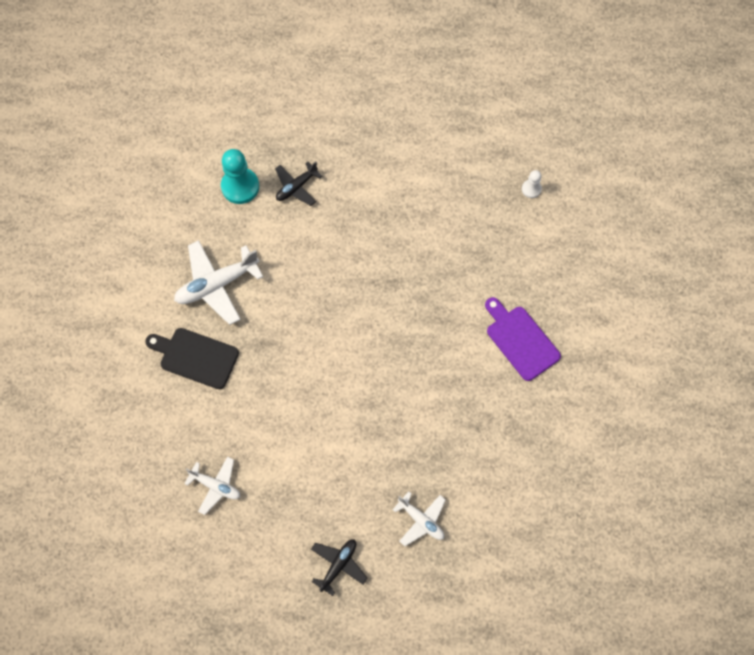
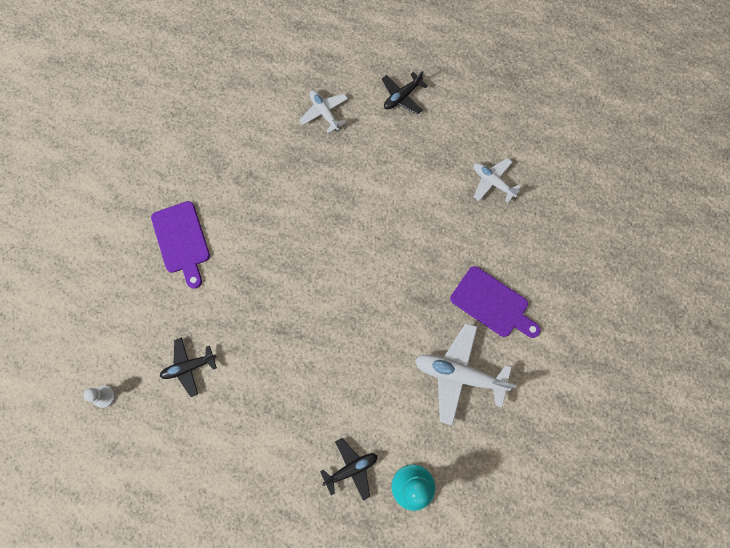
camera: 165 degrees left, 5 degrees up
black cutting board [145,328,239,389] -> purple cutting board [450,266,541,338]
white plane [174,240,263,325] -> white plane turned 150 degrees counterclockwise [415,323,517,426]
none -> black plane [160,337,217,397]

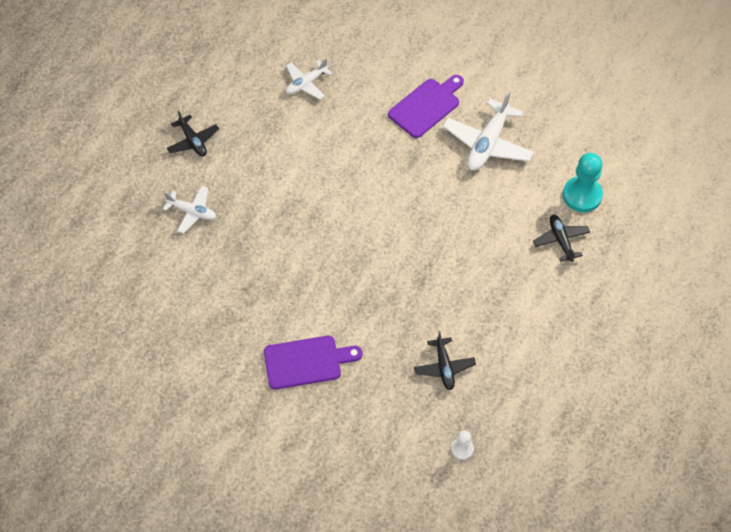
camera: 80 degrees left, 15 degrees down
white plane [299,90,348,133] -> white plane turned 135 degrees counterclockwise [163,186,216,234]

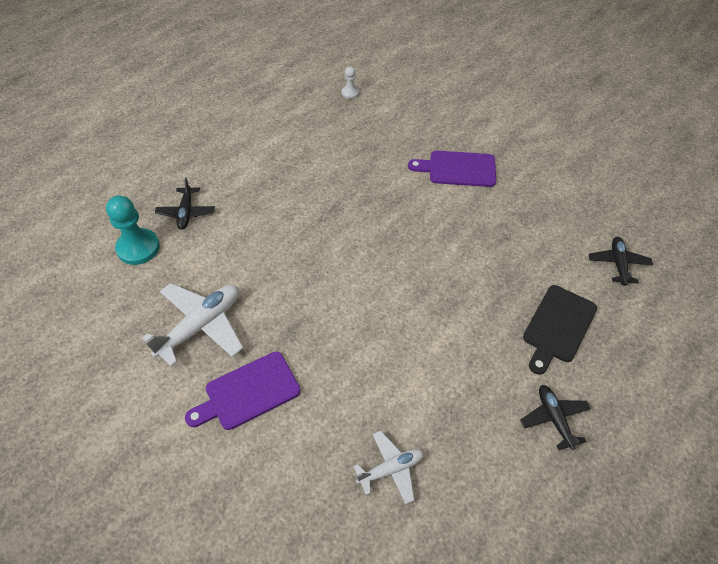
camera: 165 degrees left, 5 degrees down
white plane [163,186,216,234] -> black cutting board [523,285,597,375]
black plane [414,331,476,390] -> black plane moved to [589,237,653,286]

